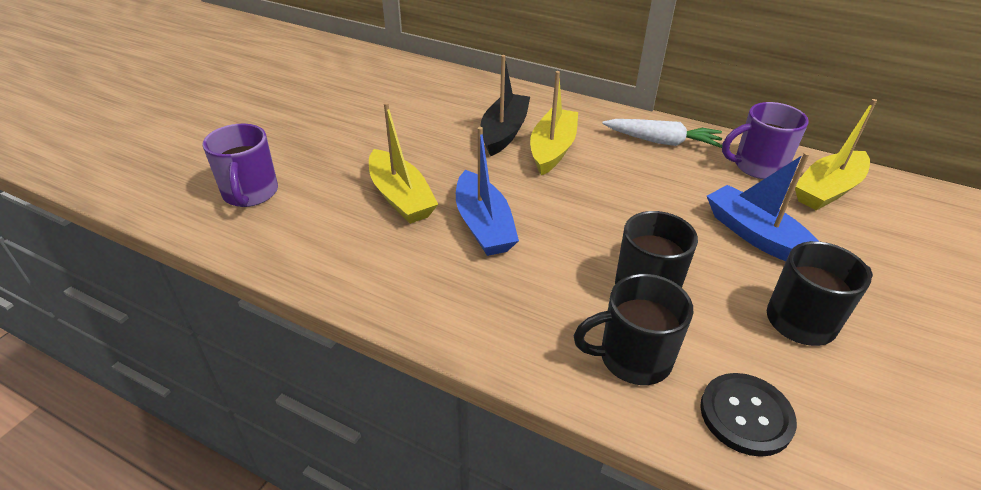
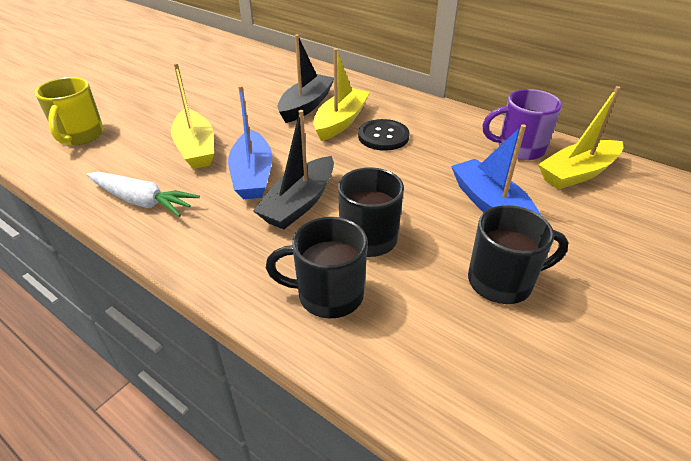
camera: 10 degrees right, 0 degrees up
purple mug [202,124,278,207] -> yellow mug [35,77,104,146]
white carrot [602,119,722,148] -> white carrot moved to [87,172,200,217]
black button [700,373,797,457] -> black button moved to [358,119,410,151]
none -> black boat [253,110,334,229]

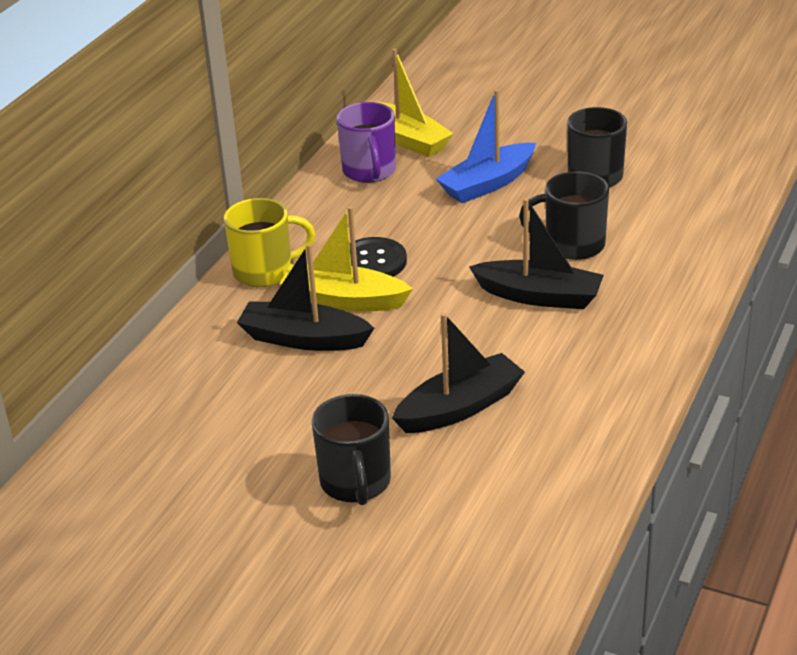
camera: 100 degrees left, 5 degrees down
yellow mug [35,77,104,146] -> yellow mug moved to [224,198,316,287]
white carrot [87,172,200,217] -> none
yellow boat [171,63,214,169] -> black boat [392,313,525,433]
blue boat [228,85,272,199] -> none
black mug [266,217,368,319] -> black mug moved to [312,394,391,505]

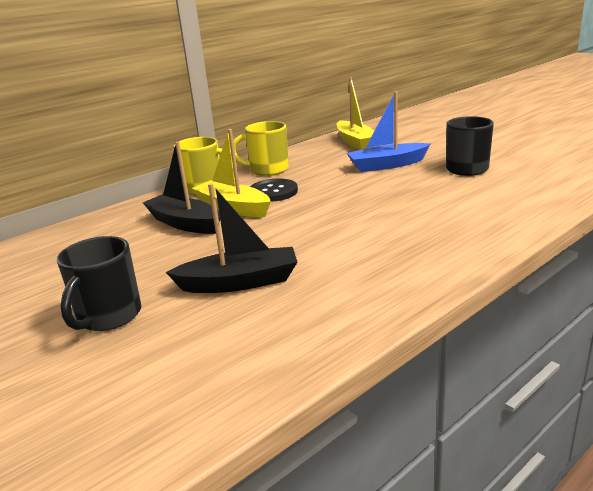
camera: 25 degrees right, 10 degrees down
purple mug [337,102,396,183] -> none
black boat [469,198,604,309] -> none
black mug [519,171,609,260] -> none
none -> yellow mug [233,121,289,176]

